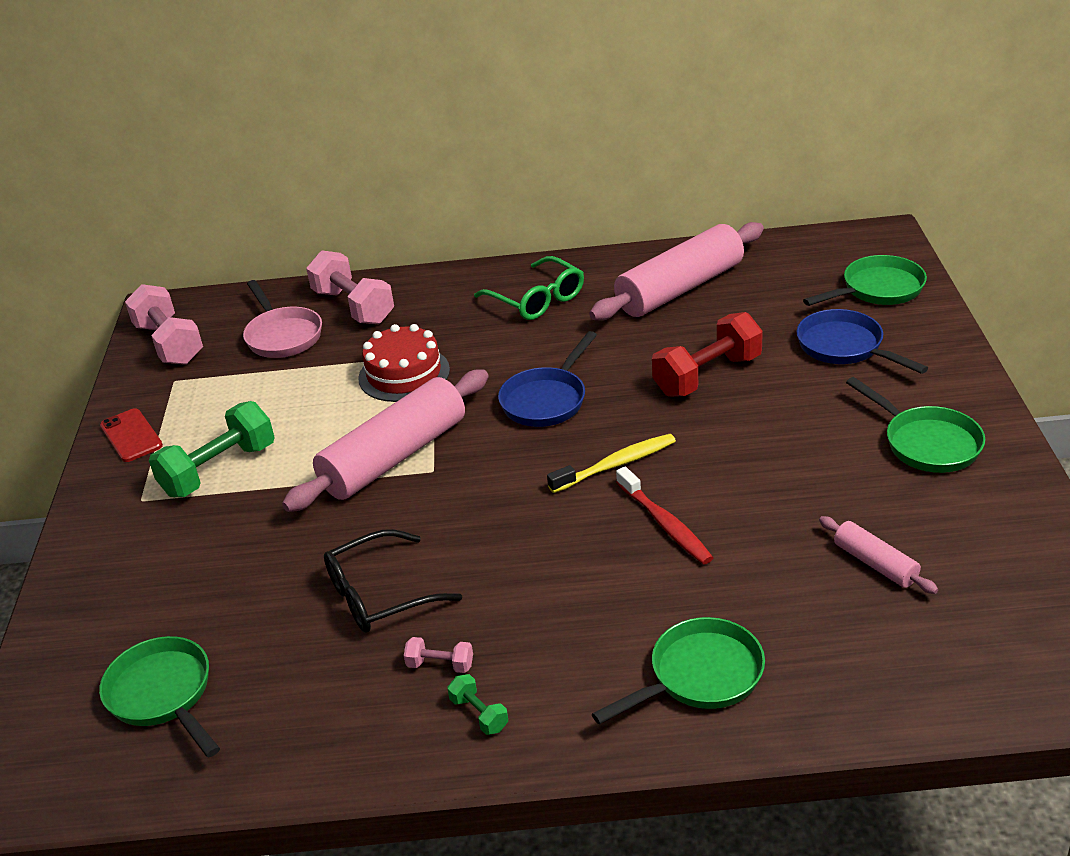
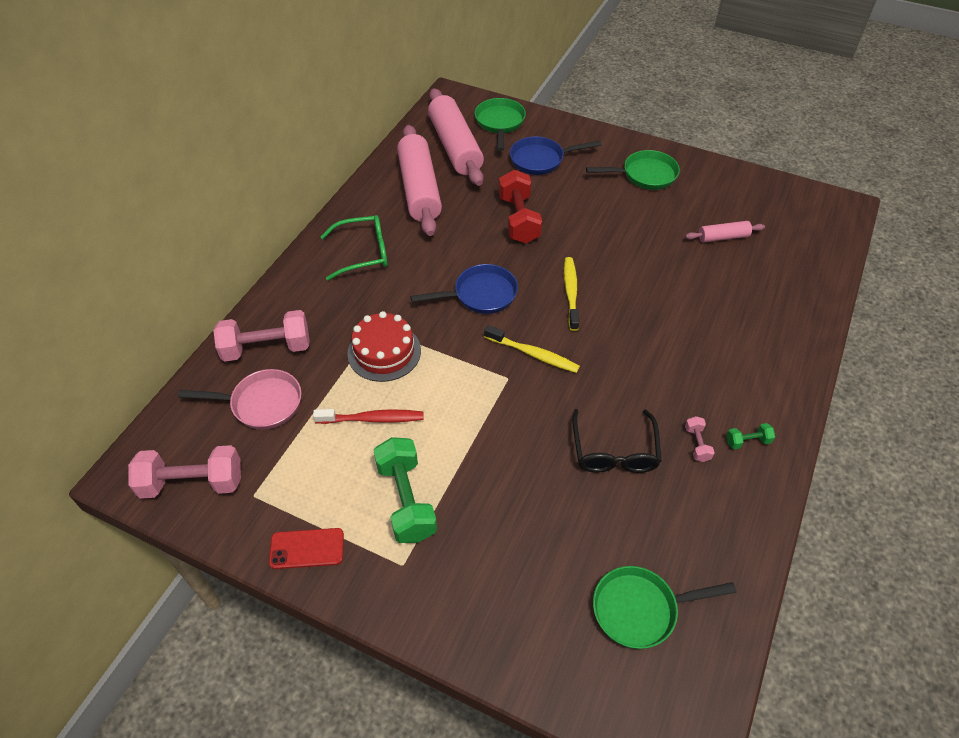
camera: 65 degrees left, 15 degrees up
pink rolling pin [282,369,489,512] -> pink rolling pin moved to [428,88,484,186]
pink dumbbell [404,637,473,673] -> pink dumbbell turned 45 degrees counterclockwise [685,416,715,462]
blue pan [498,331,597,427] -> blue pan turned 75 degrees counterclockwise [411,264,518,314]
green pan [592,617,765,724] -> none
red toothbrush [616,467,713,565] -> red toothbrush moved to [313,409,423,424]
none -> yellow toothbrush [484,325,580,373]

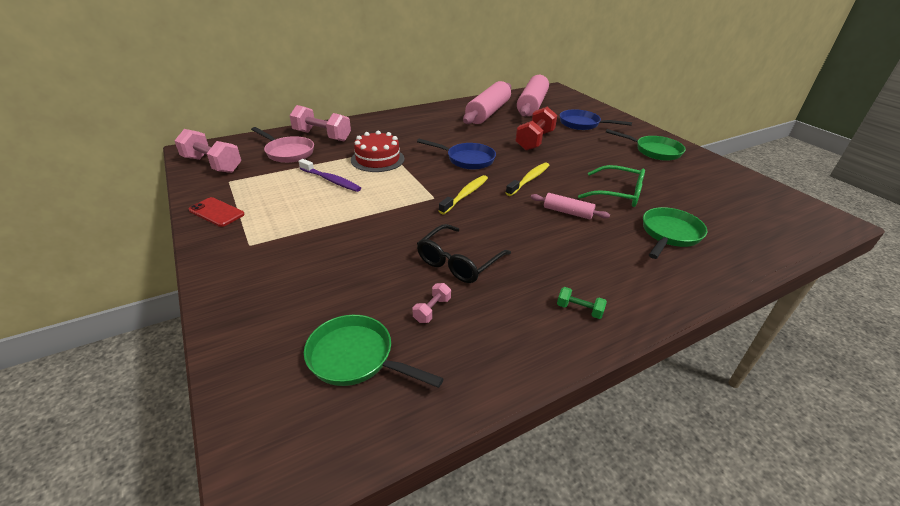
camera: 35 degrees right, 15 degrees down
red toothbrush [313,409,423,424] -> purple toothbrush [299,159,361,192]
green glasses [320,215,387,280] -> green glasses moved to [578,165,645,207]
green dumbbell [373,437,437,543] -> none
green pan [475,98,526,151] -> green pan moved to [643,207,707,259]
yellow toothbrush [484,325,580,373] -> yellow toothbrush turned 120 degrees counterclockwise [439,175,488,214]
pink rolling pin [685,221,765,243] -> pink rolling pin moved to [531,193,610,219]
pink dumbbell [685,416,715,462] -> pink dumbbell moved to [412,283,451,323]

